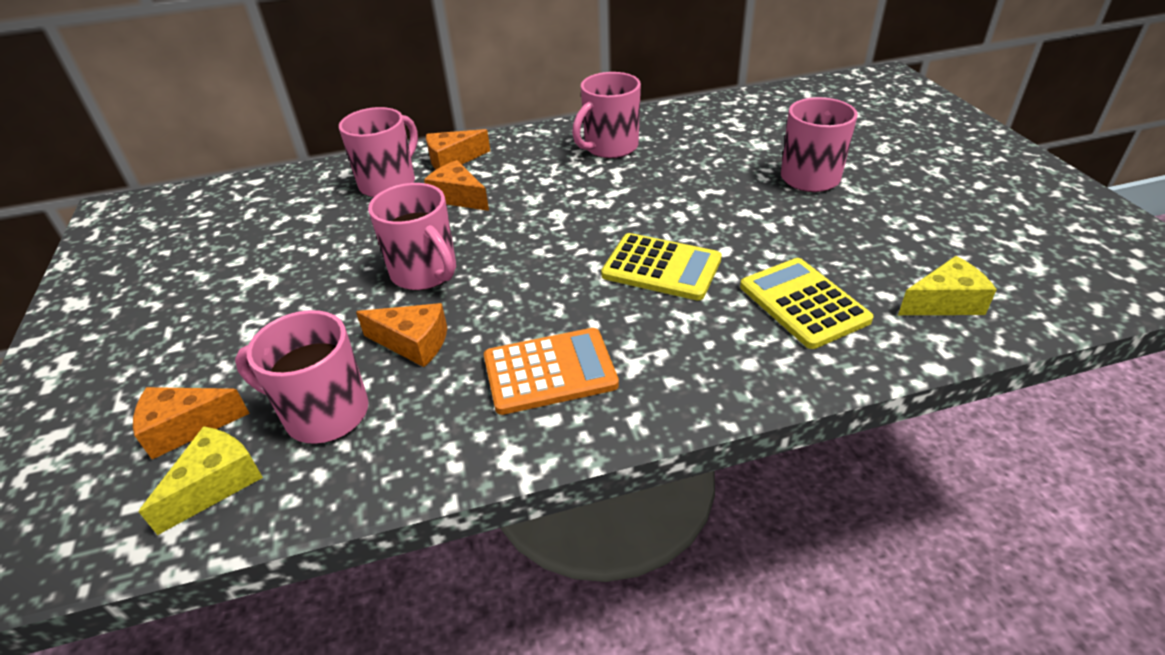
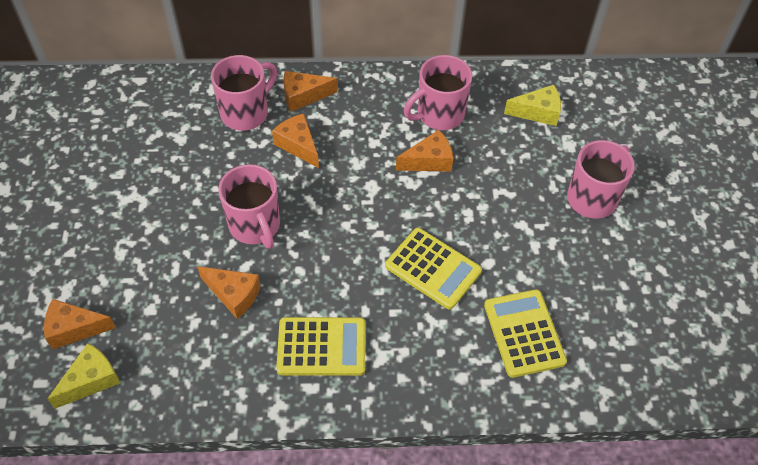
camera: 10 degrees right, 15 degrees up
pink mug [235,310,369,444] -> none
orange calculator [484,328,619,415] -> yellow calculator [276,317,365,376]
yellow cheese [898,256,997,315] -> yellow cheese moved to [504,85,561,126]
none -> orange cheese [396,130,453,172]

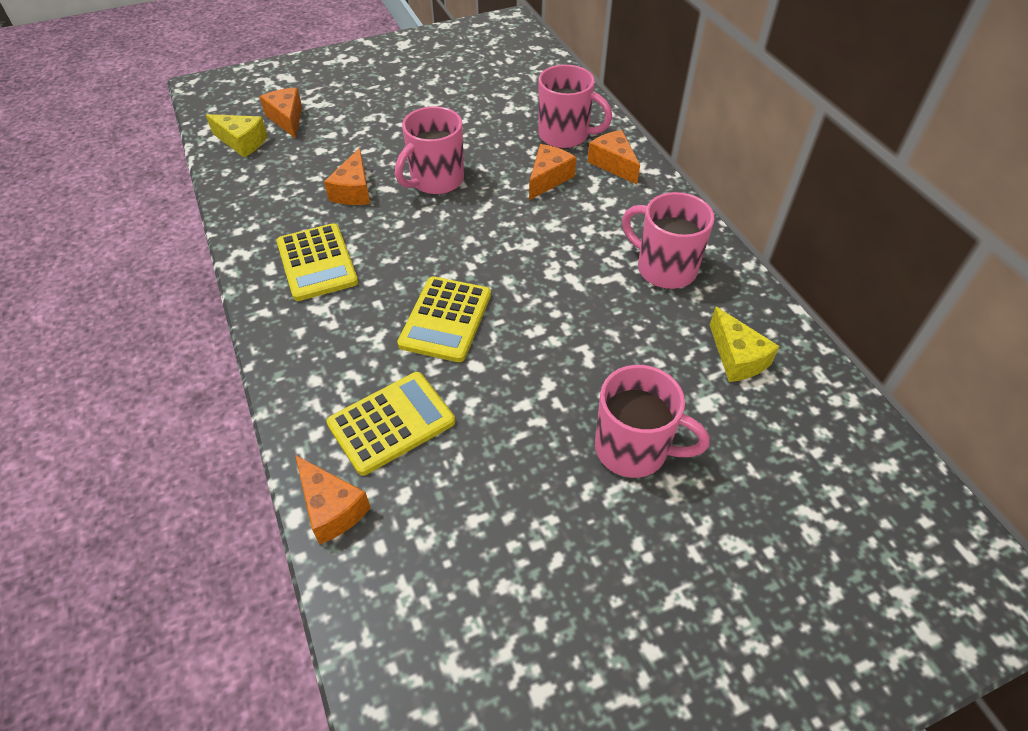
camera: 70 degrees right, 5 degrees down
orange cheese [396,130,453,172] -> orange cheese moved to [295,455,371,545]

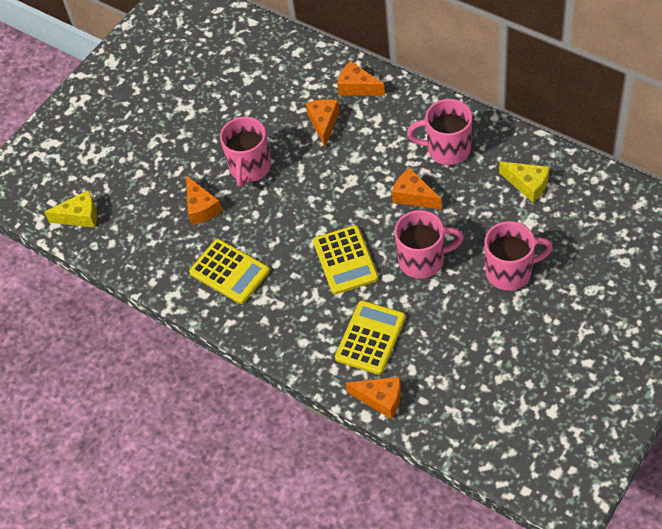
camera: 25 degrees left, 5 degrees up
orange cheese [259,88,302,139] -> orange cheese moved to [392,168,442,209]
pink mug [538,65,613,148] -> pink mug moved to [394,210,464,279]

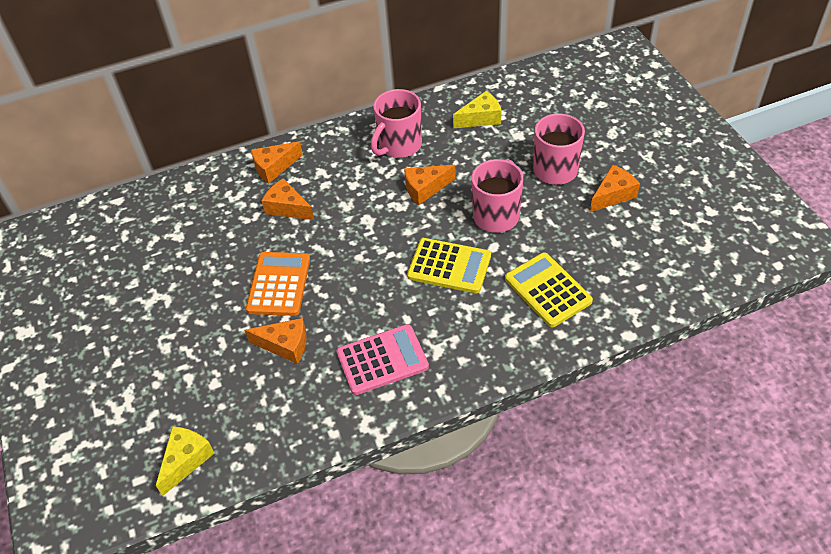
camera: 60 degrees left, 5 degrees down
yellow calculator [189,239,270,304] -> pink calculator [336,324,429,395]
pink mug [220,117,271,187] -> orange calculator [246,252,310,316]
orange cheese [345,377,401,419] -> orange cheese moved to [590,165,640,212]

